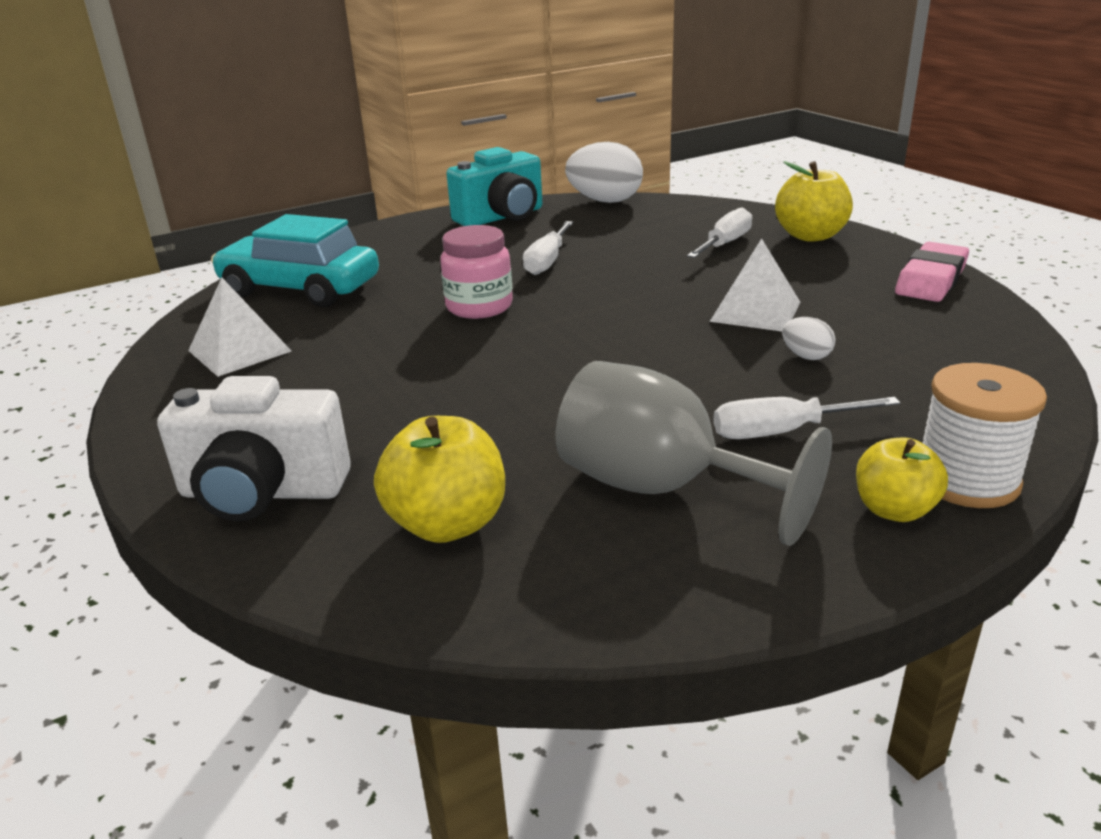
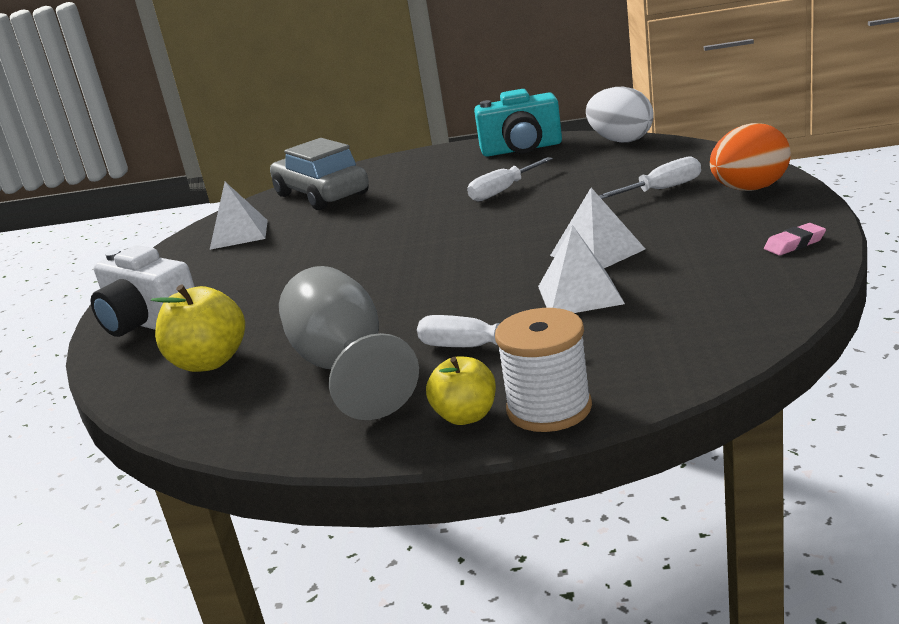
camera: 35 degrees right, 5 degrees down
turquoise car [211,214,379,307] -> grey car [270,138,369,210]
pink jar [440,225,513,319] -> none
yellow apple [775,161,853,242] -> orange egg [710,123,791,191]
white egg [782,317,835,360] -> white pyramid [538,225,625,313]
pink eraser [895,242,969,302] -> pink eraser [764,223,826,255], size x0.55

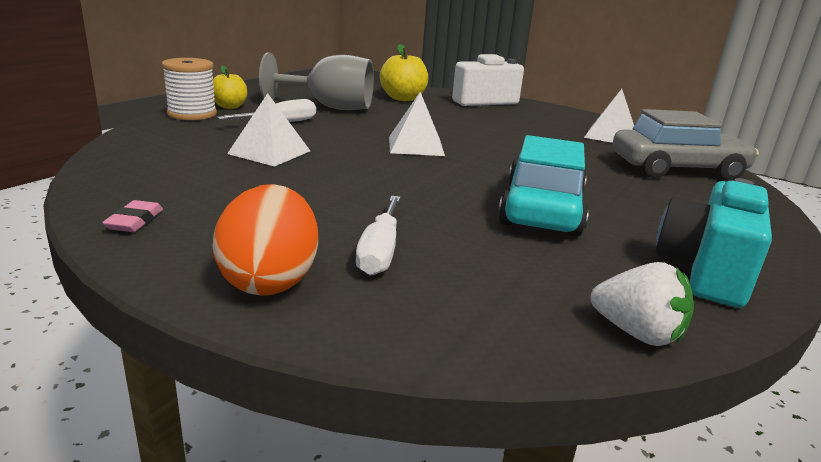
camera: 115 degrees right, 0 degrees up
white screwdriver [467,157,553,202] -> turquoise car [498,135,589,237]
white pyramid [550,188,645,268] -> white pyramid moved to [389,92,445,156]
white egg [586,87,654,143] -> white strawberry [591,262,694,346]

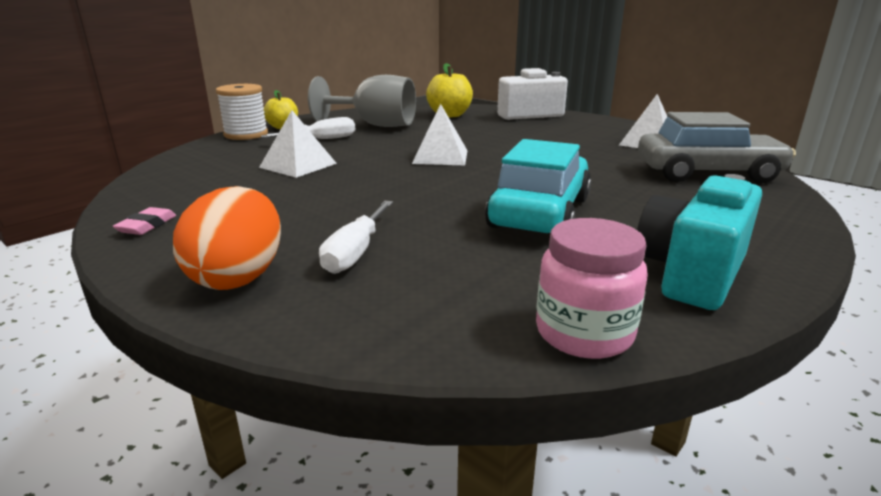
camera: 10 degrees right, 0 degrees up
white strawberry [591,262,694,346] -> pink jar [536,218,648,359]

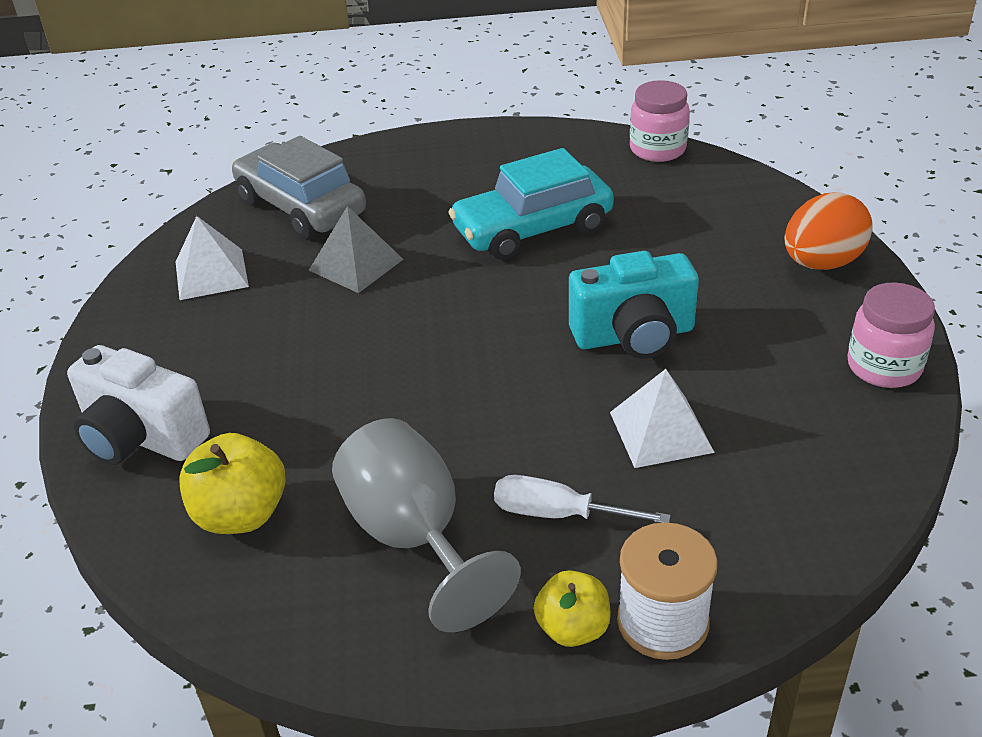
camera: 135 degrees left, 15 degrees up
pink eraser [113,207,176,235] -> pink jar [847,283,935,388]
white screwdriver [319,201,393,274] -> none
white pyramid [412,104,468,165] -> none
turquoise camera [637,174,762,310] -> turquoise camera moved to [569,251,699,359]
none -> grey pyramid [309,206,404,293]

